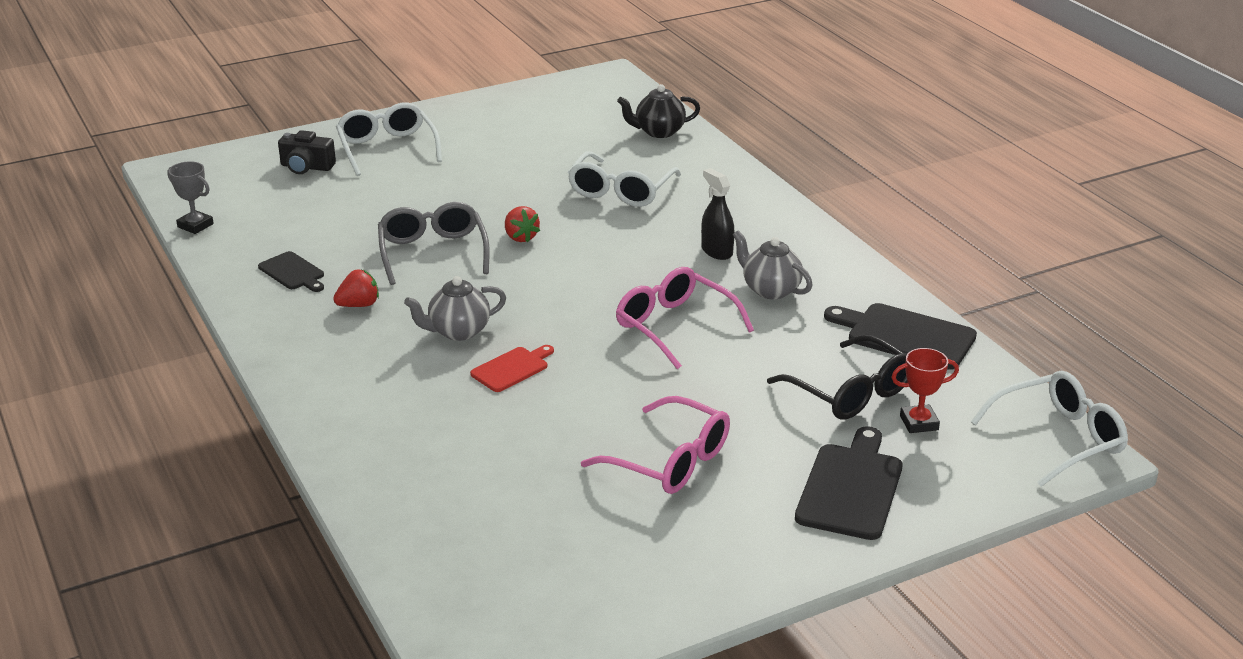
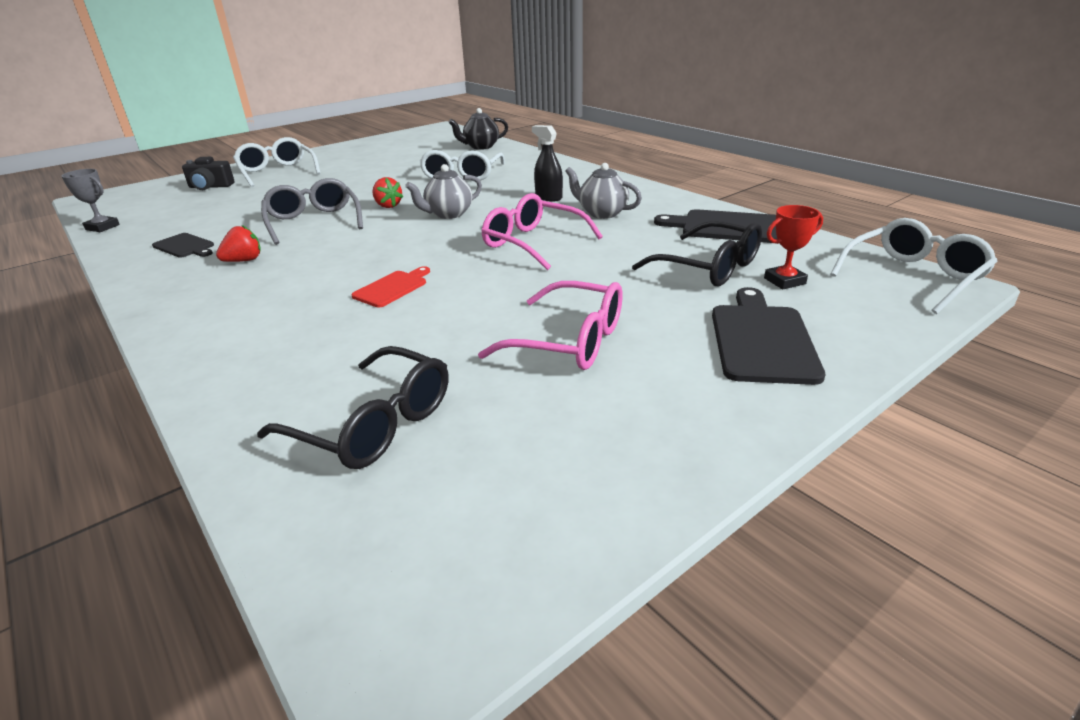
camera: 10 degrees left, 0 degrees up
grey teapot [404,276,506,341] -> grey teapot moved to [405,164,482,219]
none -> black glasses [257,346,448,469]

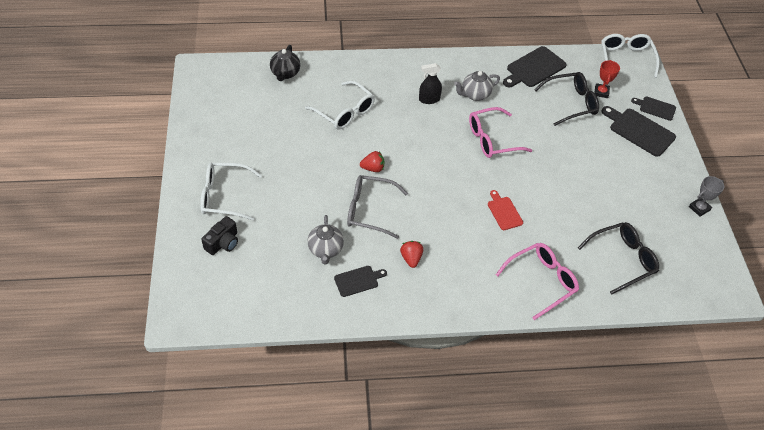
camera: 60 degrees left, 20 degrees up
grey trophy [62,169,120,232] -> grey trophy moved to [689,176,724,217]
grey teapot [405,164,482,219] -> grey teapot moved to [307,215,344,264]
pink glasses [478,281,623,370] -> pink glasses moved to [496,243,579,320]
none -> black cutting board [631,96,676,121]

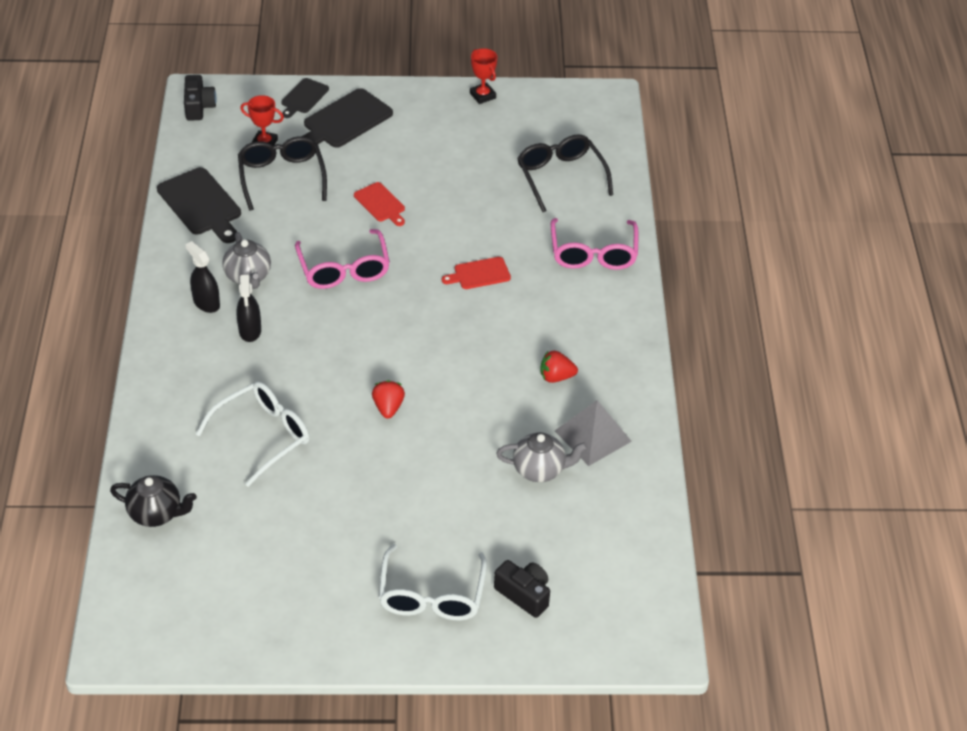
camera: 85 degrees left, 5 degrees down
black cutting board [334,266,387,297] -> grey pyramid [555,400,632,466]
grey glasses [347,175,408,239] -> none
pink glasses [496,243,579,320] -> pink glasses turned 150 degrees counterclockwise [551,218,638,270]
white glasses [601,34,659,78] -> black camera [184,75,216,121]
grey trophy [689,176,724,217] -> red trophy [470,48,498,104]
none -> black spray bottle [185,241,220,313]
none -> red cutting board [354,182,405,226]

